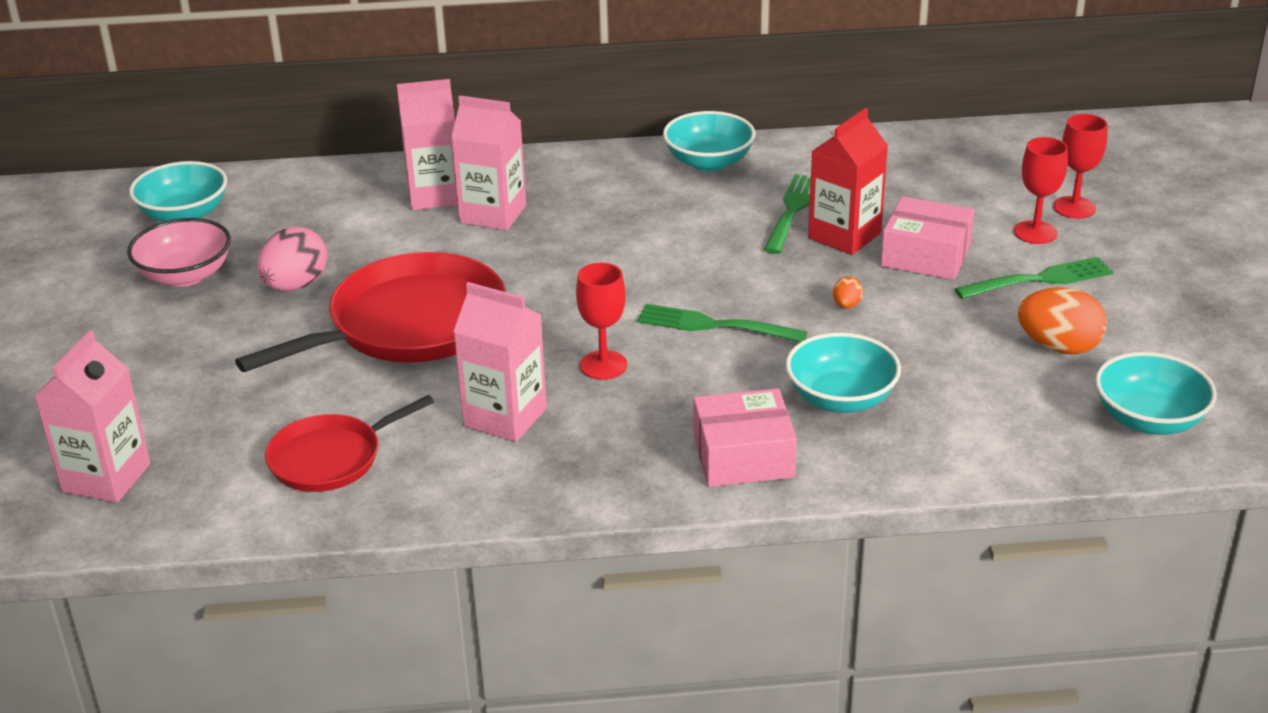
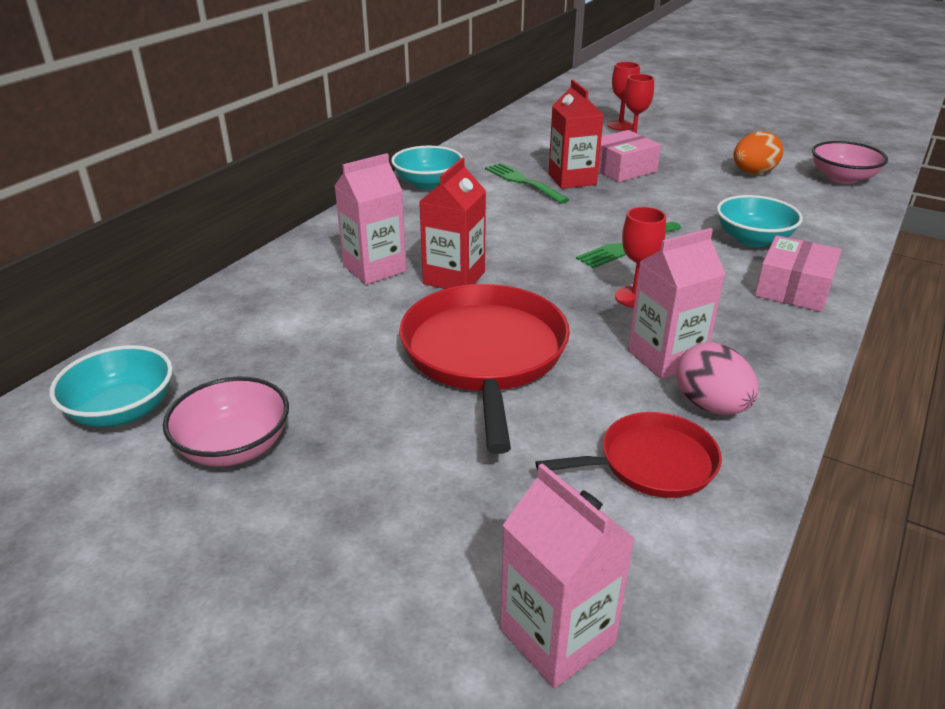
camera: 55 degrees left, 0 degrees up
pink egg [257,227,327,291] -> pink egg moved to [676,342,758,415]
red pan [265,395,434,492] -> red pan turned 105 degrees counterclockwise [535,412,722,498]
pink carton [397,79,458,210] -> none
orange egg [833,277,863,308] -> none
green fork [955,257,1113,299] -> none
turquoise bowl [1095,352,1217,435] -> pink bowl [812,141,888,184]
none -> red carton [419,158,486,289]

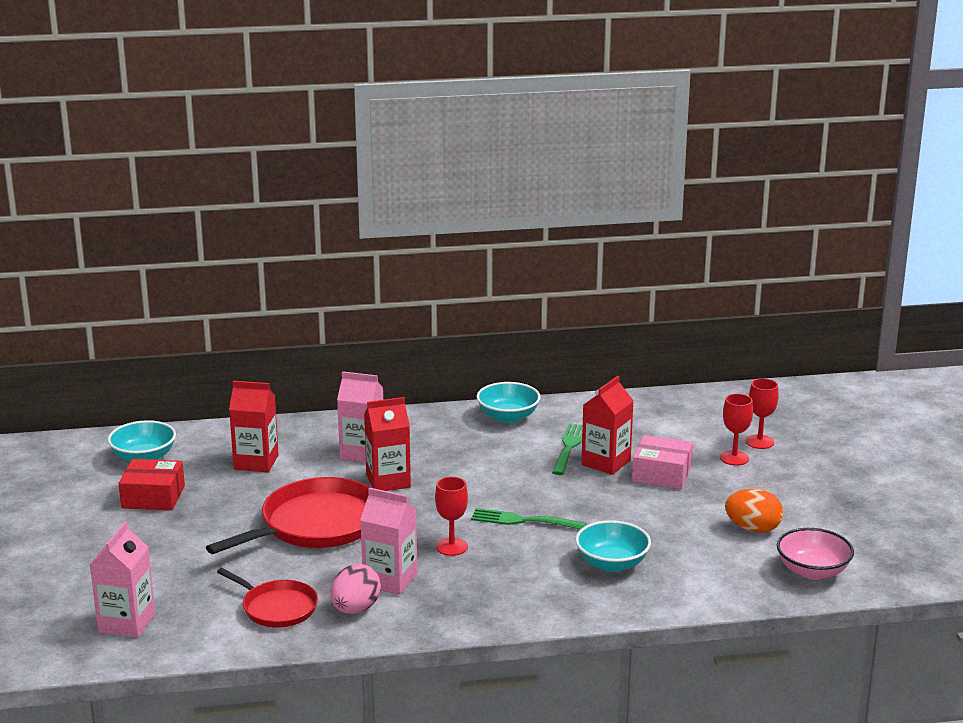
camera: 50 degrees right, 10 degrees down
pink bowl [163,377,289,467] -> red box [119,459,185,510]
pink box [755,235,842,312] -> none
none -> red carton [229,381,279,472]

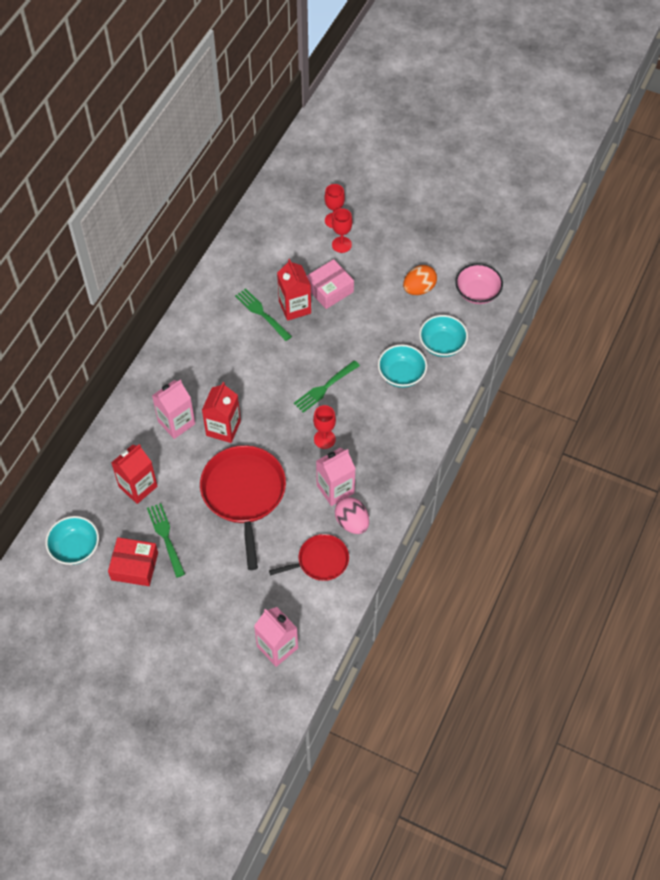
camera: 55 degrees left, 35 degrees up
red box [119,459,185,510] -> red box turned 60 degrees clockwise [108,537,158,586]
turquoise bowl [477,382,541,423] -> turquoise bowl moved to [419,315,468,357]
none -> green fork [147,503,185,578]

